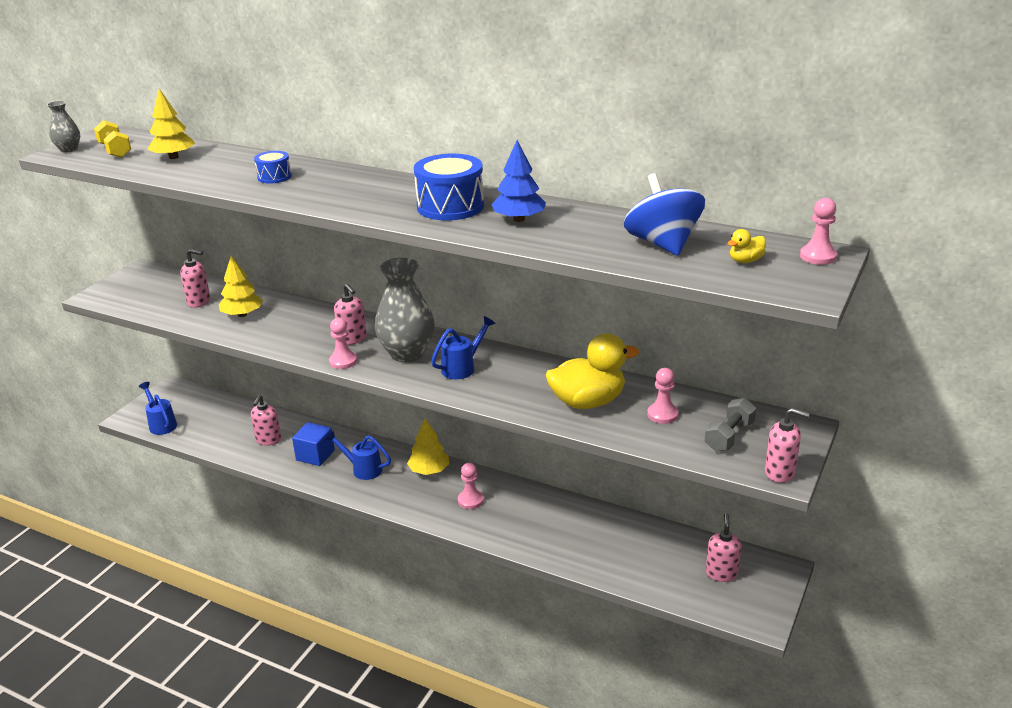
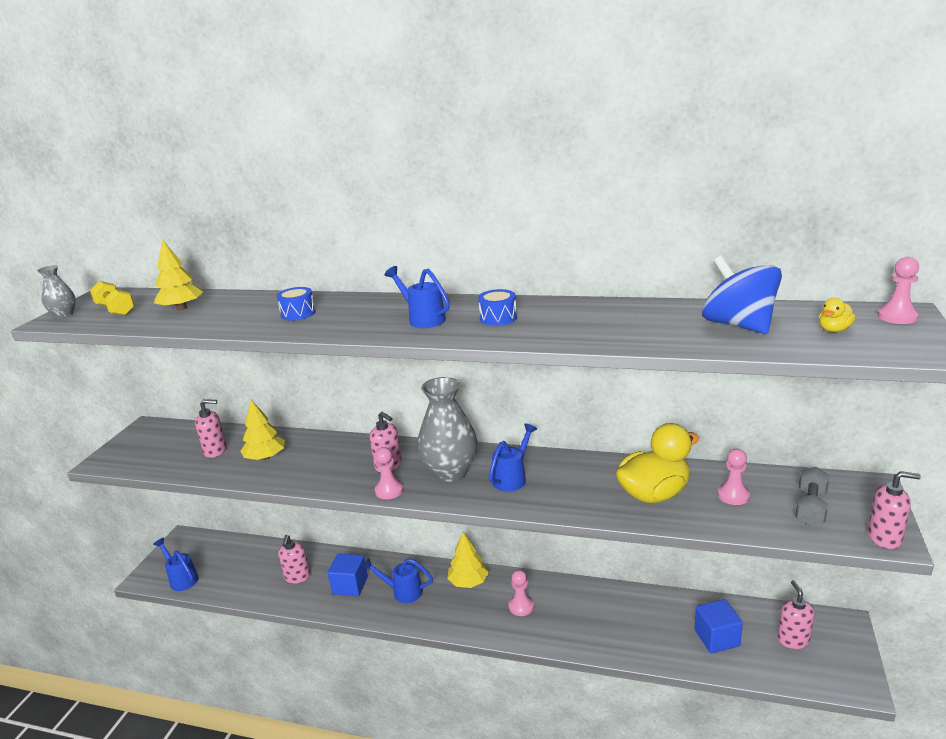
camera: 10 degrees left, 5 degrees down
blue drum [414,154,484,220] -> blue drum [478,289,517,326], size x0.54
blue tree [491,140,546,222] -> none
none -> blue watering can [385,266,450,328]
none -> blue cube [694,599,743,653]

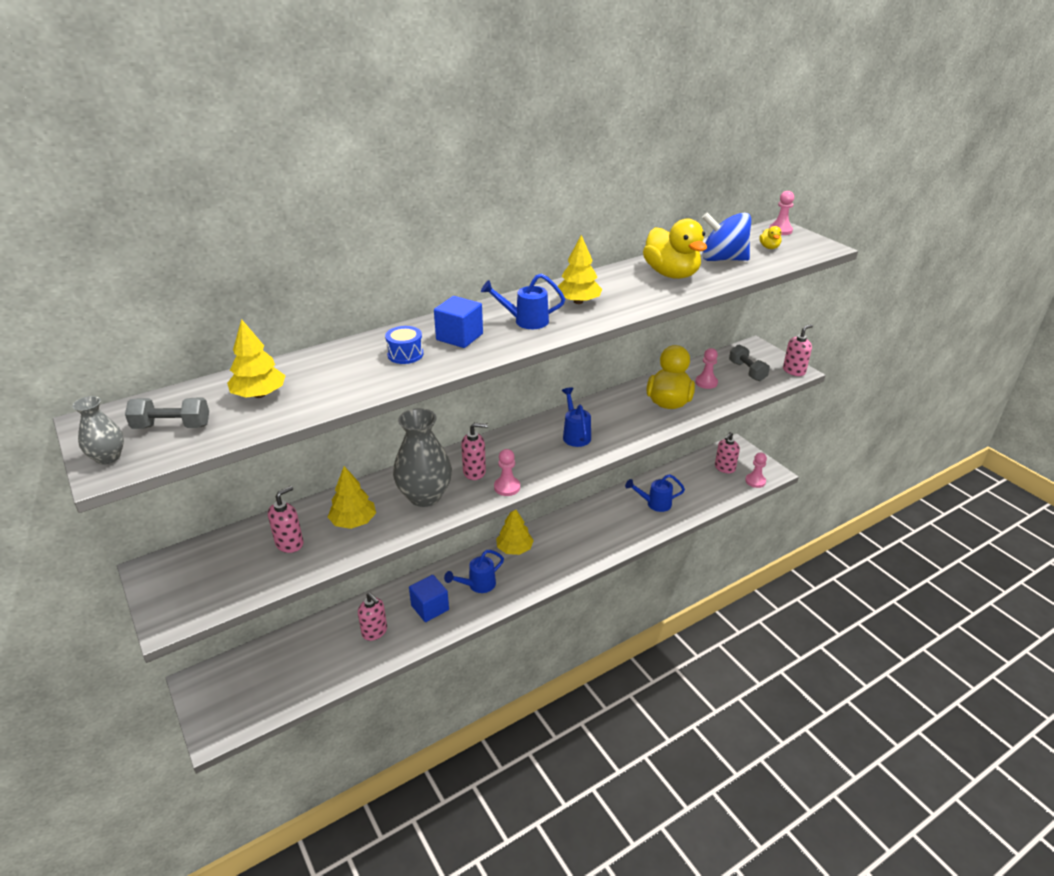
camera: 50 degrees left, 10 degrees up
yellow dumbbell [90,281,135,316] -> grey dumbbell [125,398,209,429]
blue watering can [153,538,199,591] -> blue watering can moved to [625,474,685,512]
grey vase [417,377,478,482] -> grey vase moved to [393,408,452,507]
blue drum [478,289,517,326] -> yellow tree [558,235,602,304]
pink pawn [508,570,534,616] -> pink pawn moved to [745,453,767,488]
blue cube [694,599,743,653] -> blue cube moved to [434,296,483,348]
pink soap dispenser [777,580,815,649] -> pink soap dispenser turned 90 degrees counterclockwise [715,432,740,473]
none -> yellow duck [643,219,707,279]

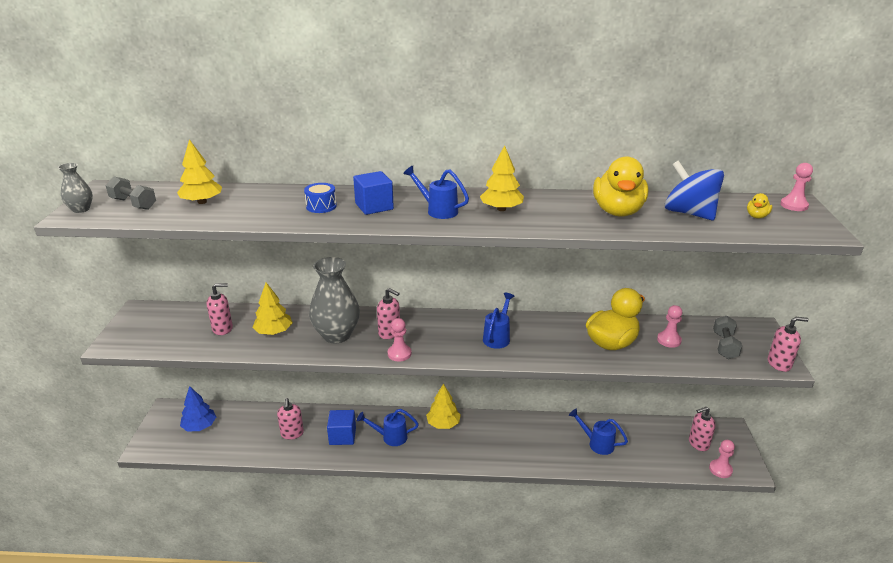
camera: 35 degrees right, 5 degrees down
none -> blue tree [180,386,216,431]

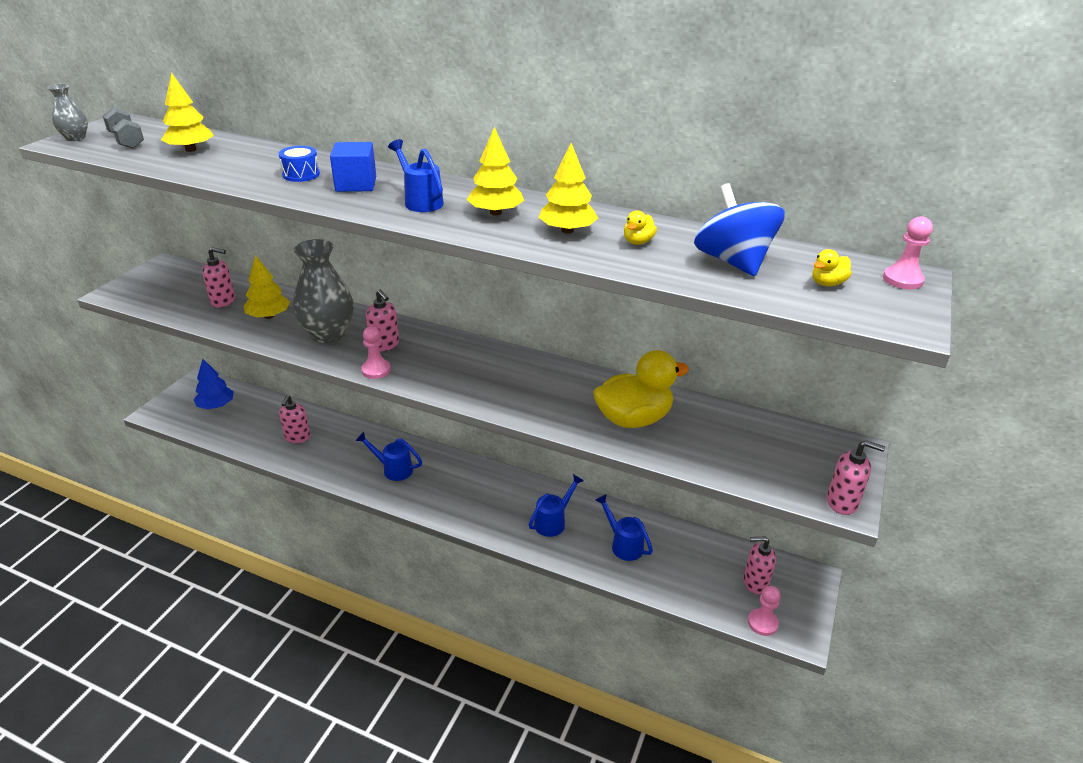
camera: 20 degrees right, 5 degrees up
blue cube [327,410,356,445] -> none
yellow tree [426,384,461,429] -> yellow tree moved to [538,143,598,234]
blue watering can [483,293,514,349] -> blue watering can moved to [528,474,584,537]
yellow duck [593,156,648,217] -> yellow duck [624,210,657,245], size x0.42
pink pawn [657,305,682,348] -> none
grey dumbbell [713,316,742,359] -> none

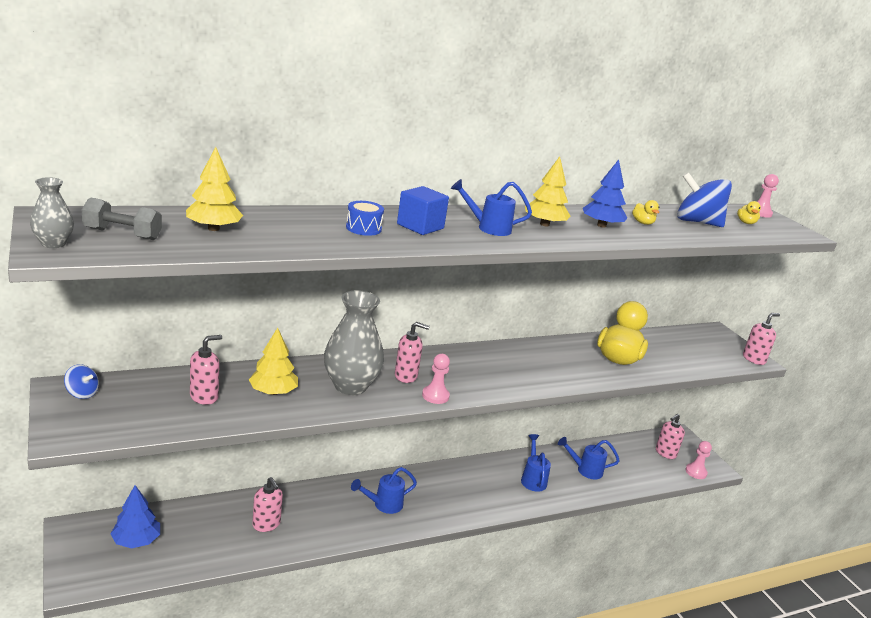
camera: 50 degrees left, 10 degrees down
yellow tree [538,143,598,234] -> blue tree [583,159,627,228]
none -> blue spinning top [64,364,99,399]

